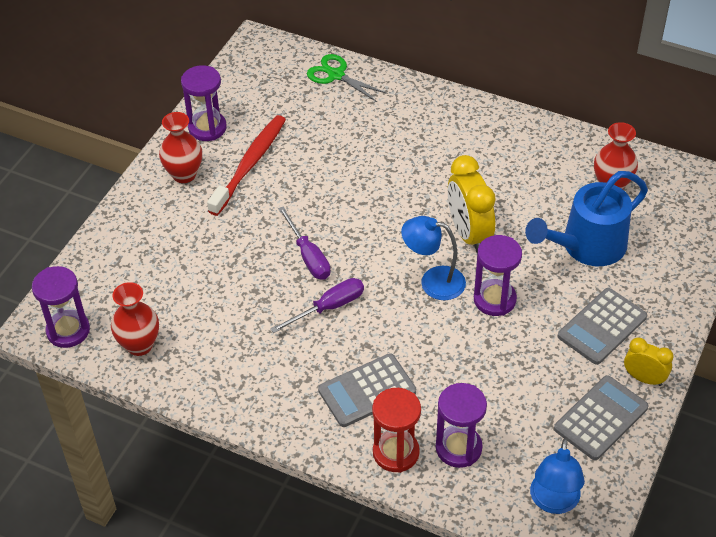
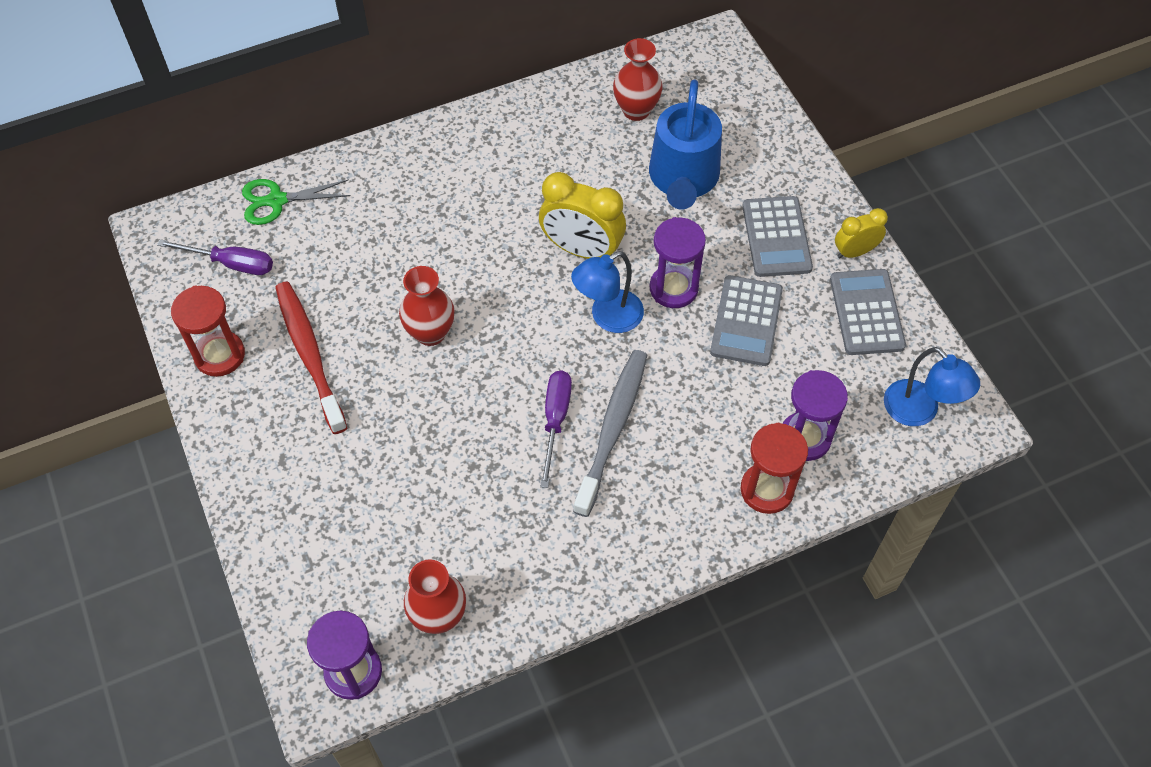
camera: 50 degrees left, 10 degrees up
red vase [159,112,202,183] -> red vase moved to [399,266,455,346]
purple hourglass [181,65,226,141] -> red hourglass [171,285,245,377]
purple screwdriver [278,206,330,280] -> purple screwdriver moved to [157,239,273,275]
grey calculator [318,353,416,427] -> grey calculator moved to [710,275,783,366]
none -> grey toothbrush [573,350,647,517]

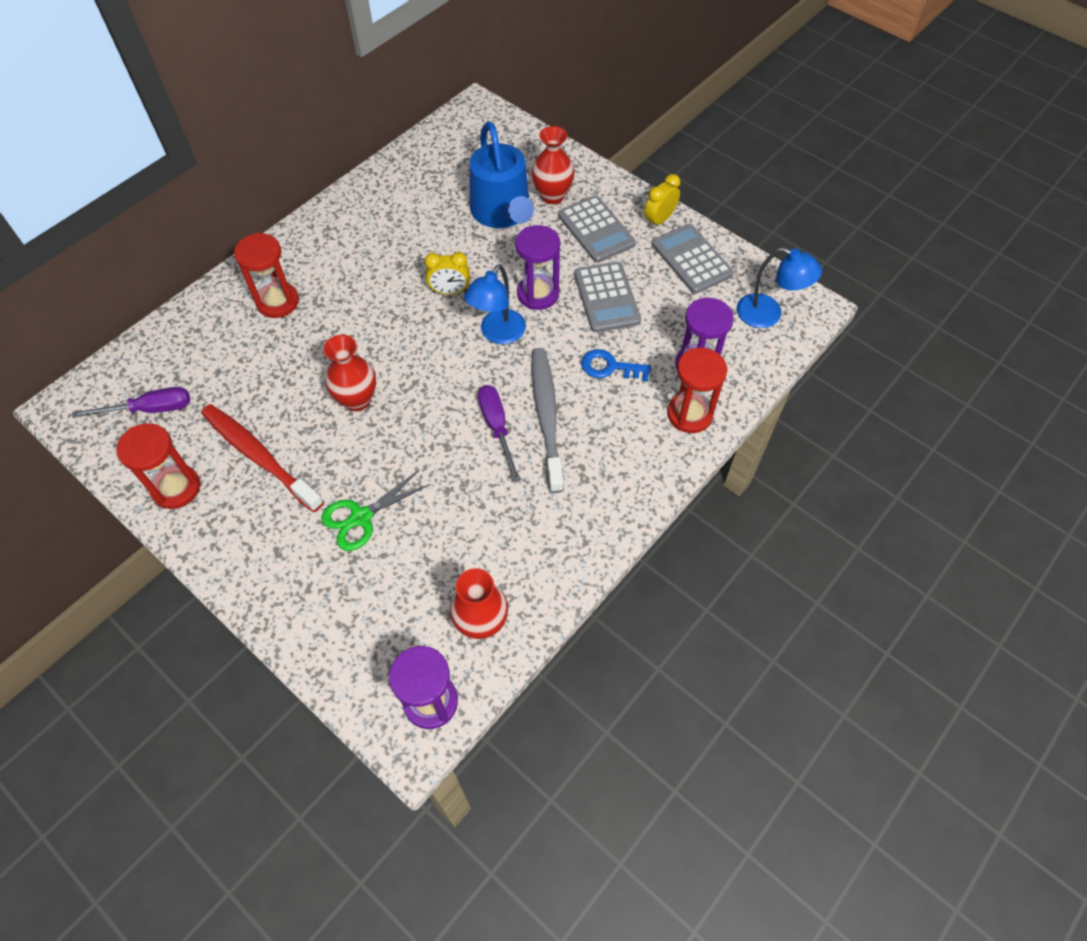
camera: 25 degrees left, 0 degrees up
green scissors [242,179,351,225] -> green scissors moved to [321,469,431,551]
yellow clock [539,172,626,259] -> yellow clock [424,252,470,295], size x0.58
red vase [613,38,663,121] -> red vase moved to [531,126,575,204]
none -> red hourglass [234,233,299,318]
none -> blue key [581,349,651,381]

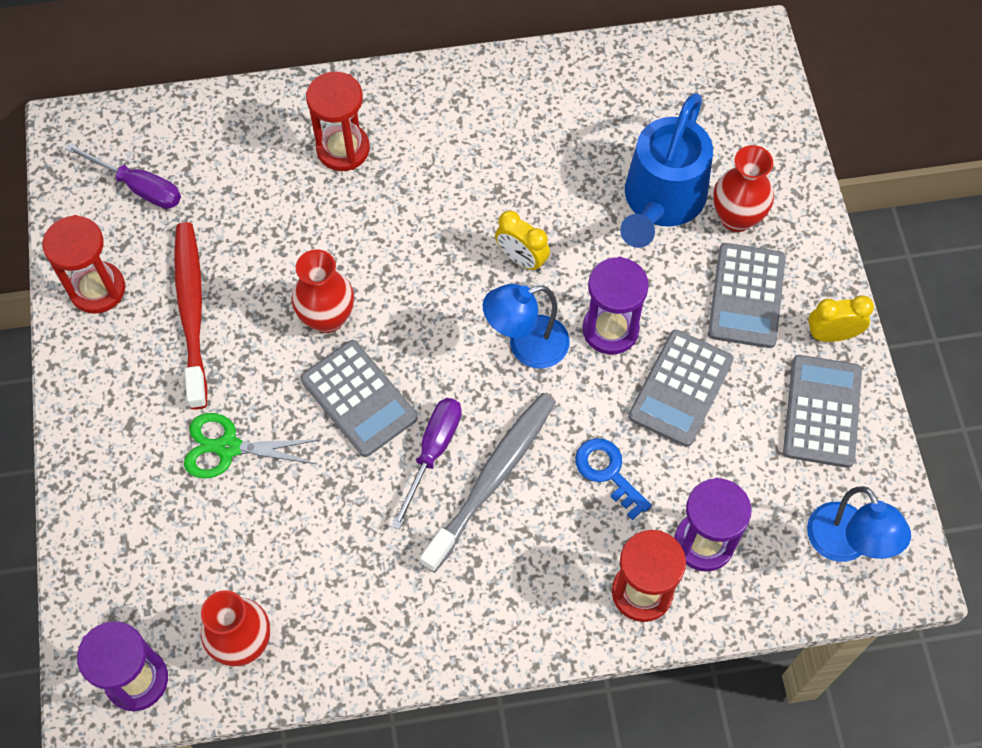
camera: 40 degrees right, 5 degrees up
none -> grey calculator [300,340,418,457]

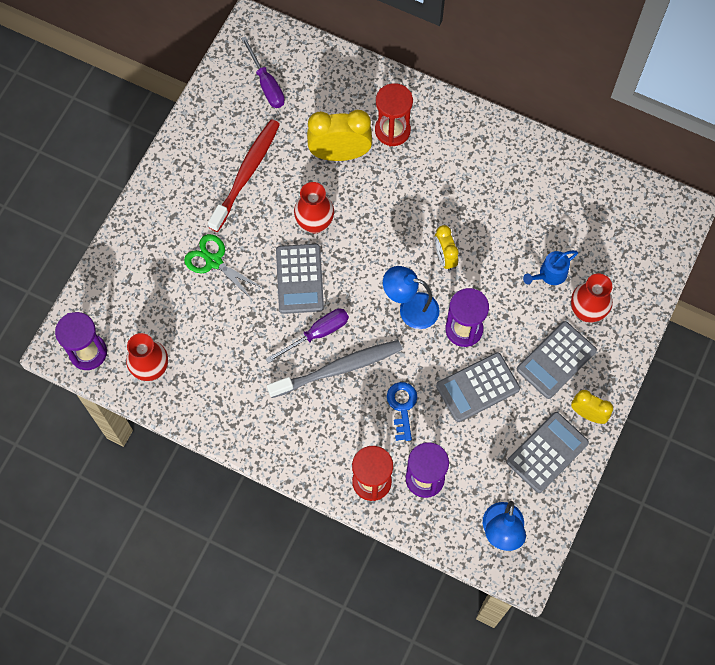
camera: 35 degrees right, 5 degrees up
red hourglass [43,215,125,314] -> none
blue watering can [620,93,713,248] -> blue watering can [523,250,578,285], size x0.49
none -> yellow clock [307,110,372,161]

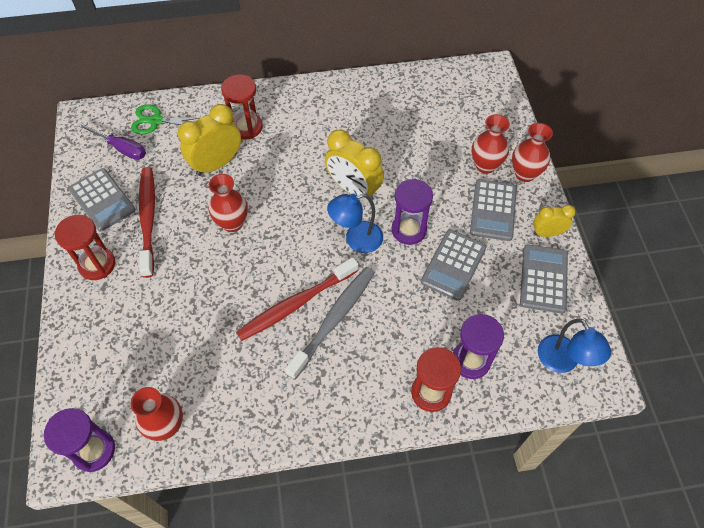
camera: 35 degrees left, 10 degrees down
green scissors [184,234,264,300] -> green scissors moved to [131,104,201,135]
purple screwdriver [266,309,349,363] -> red toothbrush [236,257,358,341]
grey calculator [276,244,324,314] -> grey calculator moved to [68,168,136,231]
blue key [387,382,417,441] -> none
yellow clock [434,225,459,271] -> yellow clock [325,129,384,200], size x1.71
blue watering can [523,250,578,285] -> none
none -> red hourglass [54,215,115,280]
none -> red vase [512,123,553,182]

